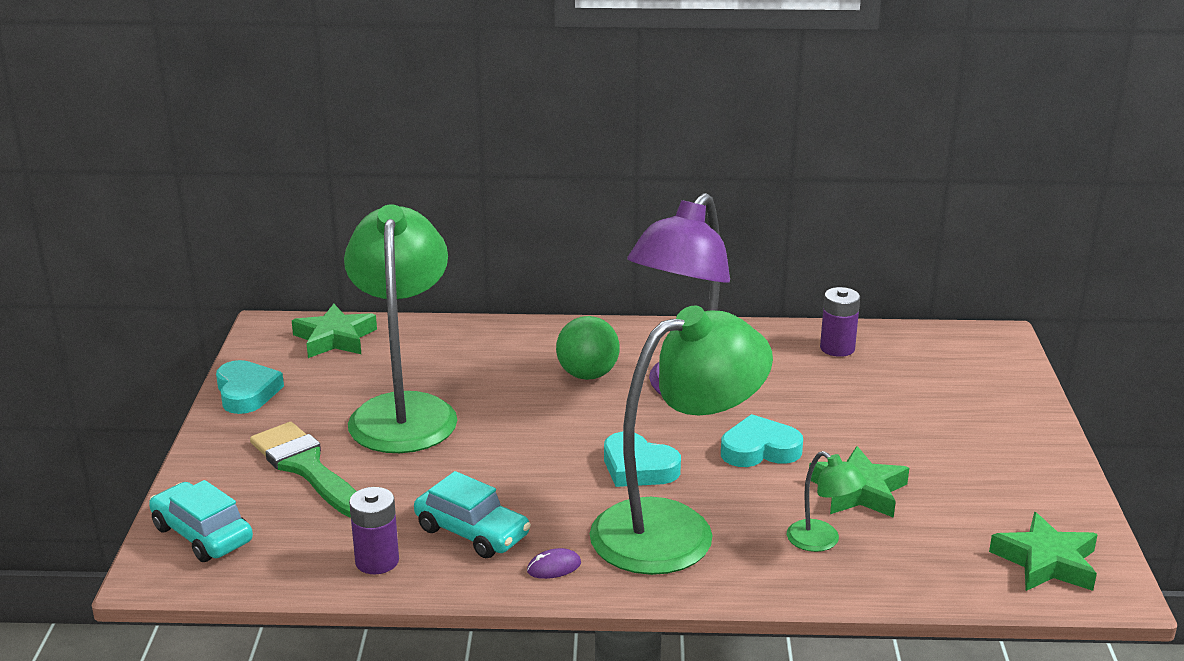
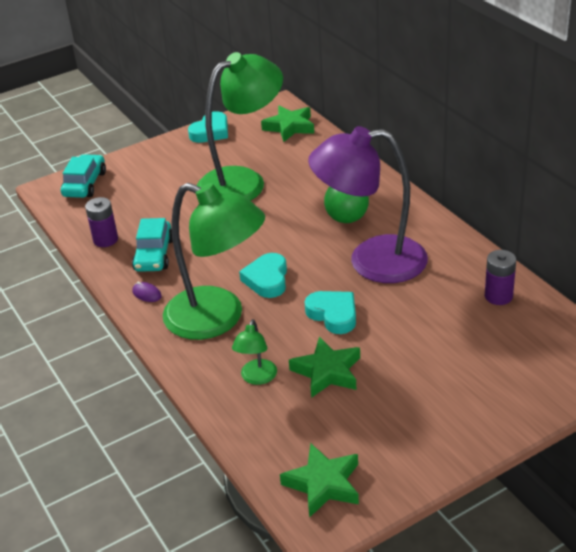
camera: 60 degrees right, 10 degrees up
green brush [250,422,357,518] -> none

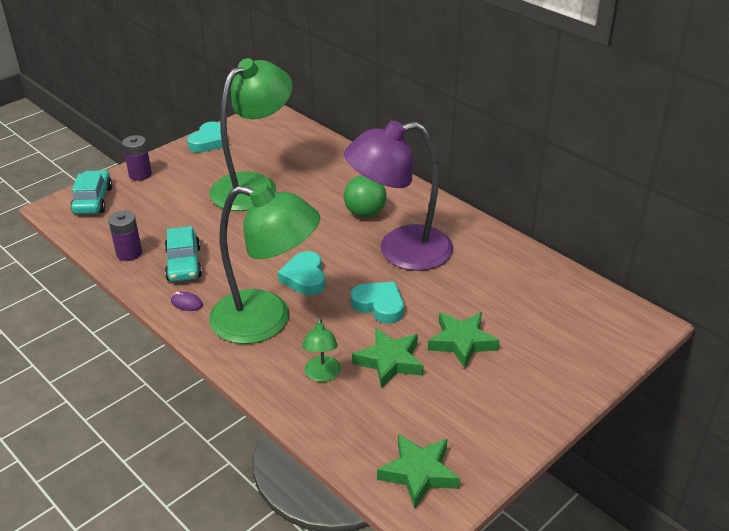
camera: 15 degrees left, 0 degrees up
green star [261,106,314,142] -> green star moved to [428,312,500,368]
purple battery [485,250,516,305] -> purple battery moved to [122,135,152,181]

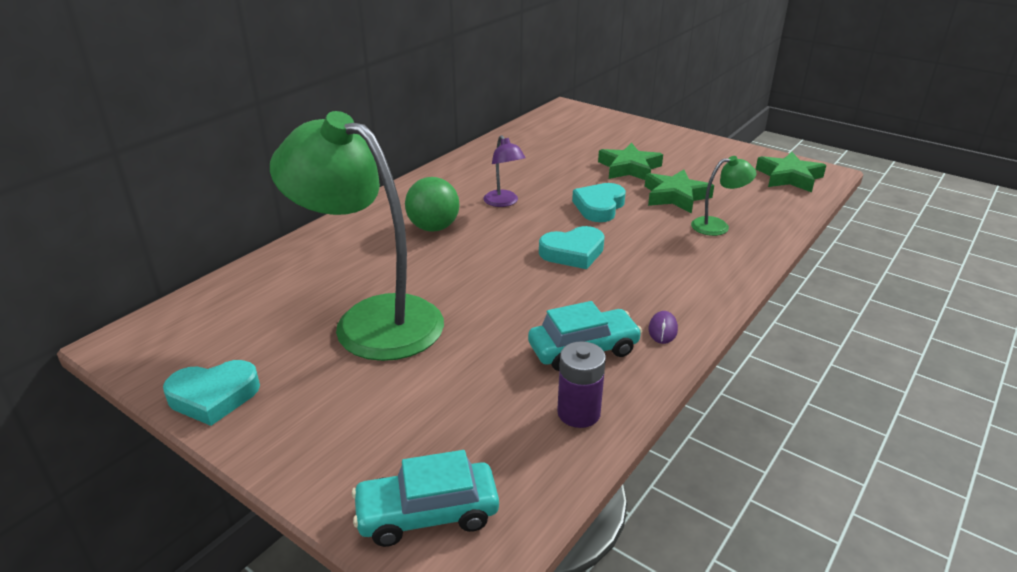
camera: 100 degrees left, 5 degrees down
purple battery [122,135,152,181] -> none
turquoise heart [187,122,223,153] -> turquoise heart turned 150 degrees clockwise [163,360,260,426]
green lamp [209,184,320,344] -> none
purple lamp [344,120,453,271] -> purple lamp [484,135,526,207], size x0.43

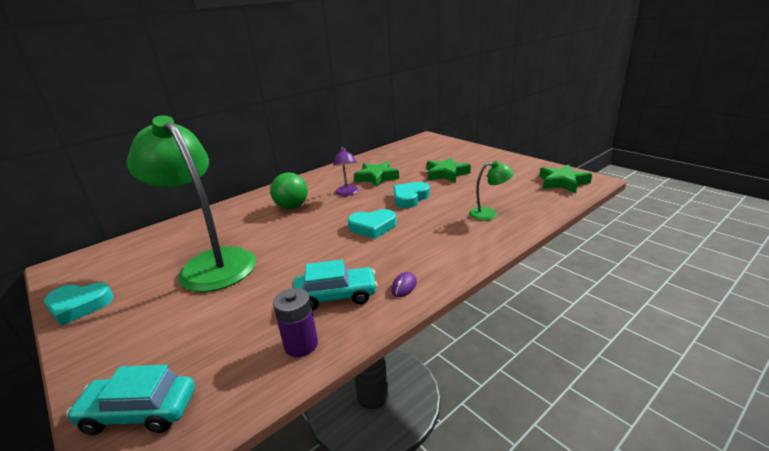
camera: 15 degrees right, 5 degrees down
green star [645,170,714,213] -> green star moved to [354,161,399,187]

